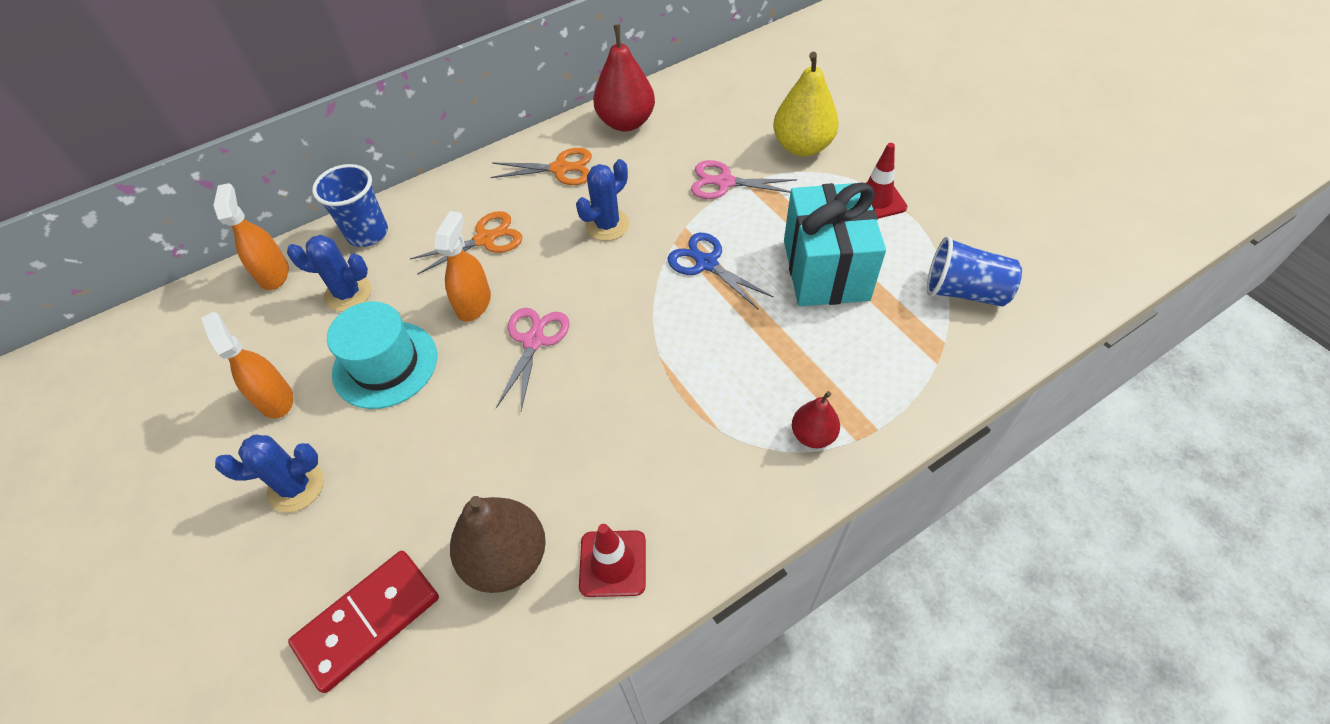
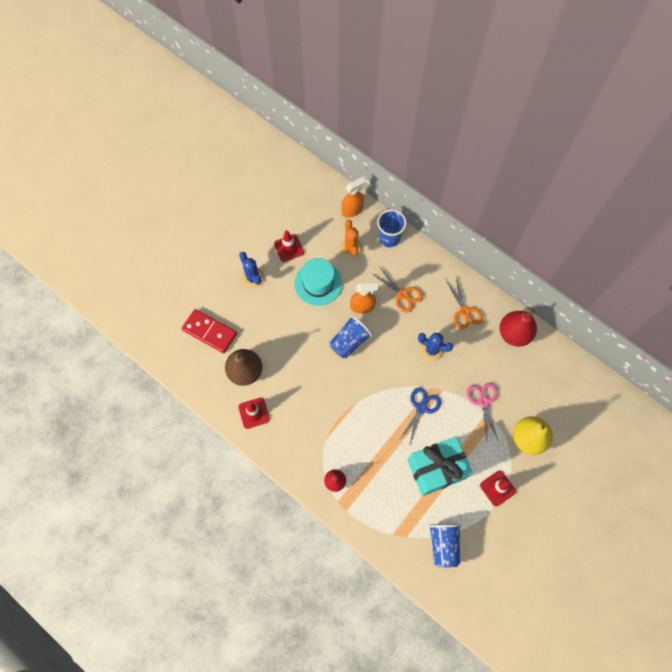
camera: 70 degrees right, 15 degrees up
orange spray bottle [201,312,293,419] -> red traffic cone [274,230,304,262]
blue cactus [287,235,371,312] -> orange cactus [340,220,363,259]
pink scissors [496,308,570,411] -> blue cup [329,316,372,358]

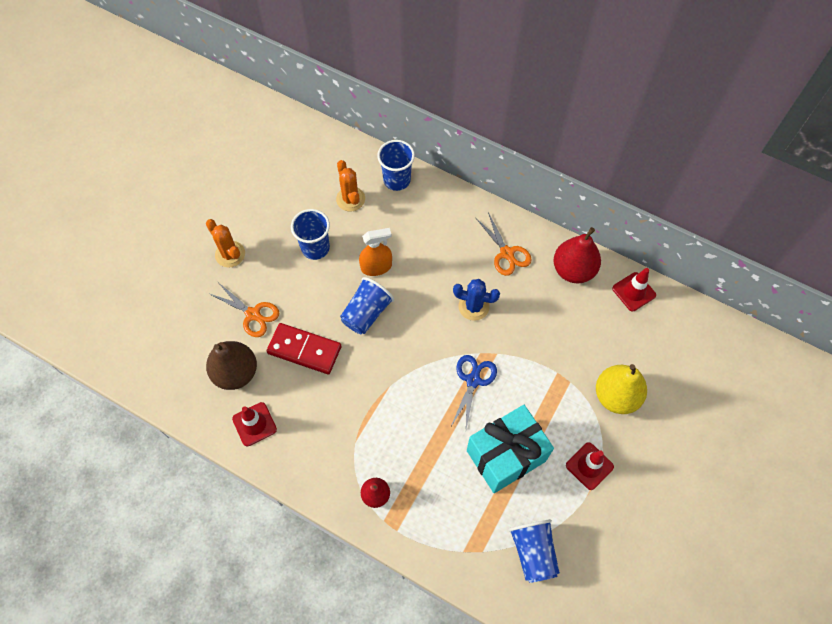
camera: 10 degrees left, 5 degrees down
red domino [182,309,237,353] -> red domino moved to [267,323,341,374]
blue cactus [239,252,265,289] -> orange cactus [206,219,245,268]
red traffic cone [274,230,304,262] -> red traffic cone moved to [612,268,656,311]
turquoise hat [294,258,342,306] -> blue cup [291,209,330,260]
orange spray bottle [341,177,365,218] -> none
orange scissors [371,266,423,313] -> orange scissors moved to [208,283,280,337]
pink scissors [467,383,498,440] -> none

